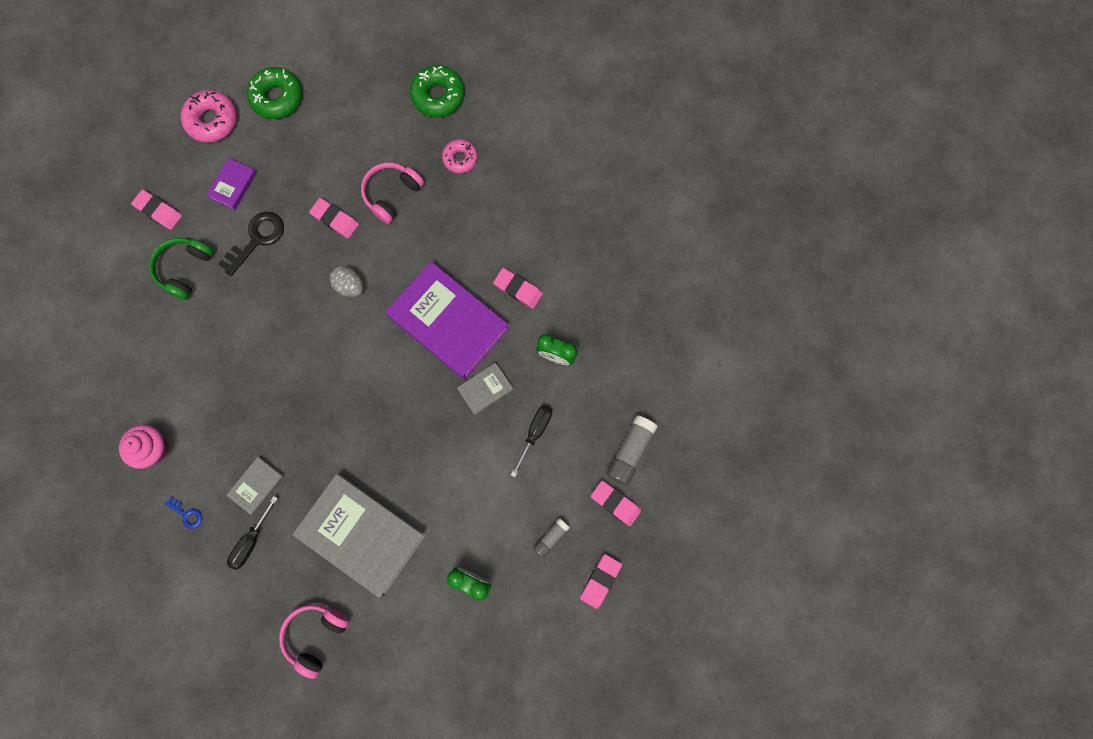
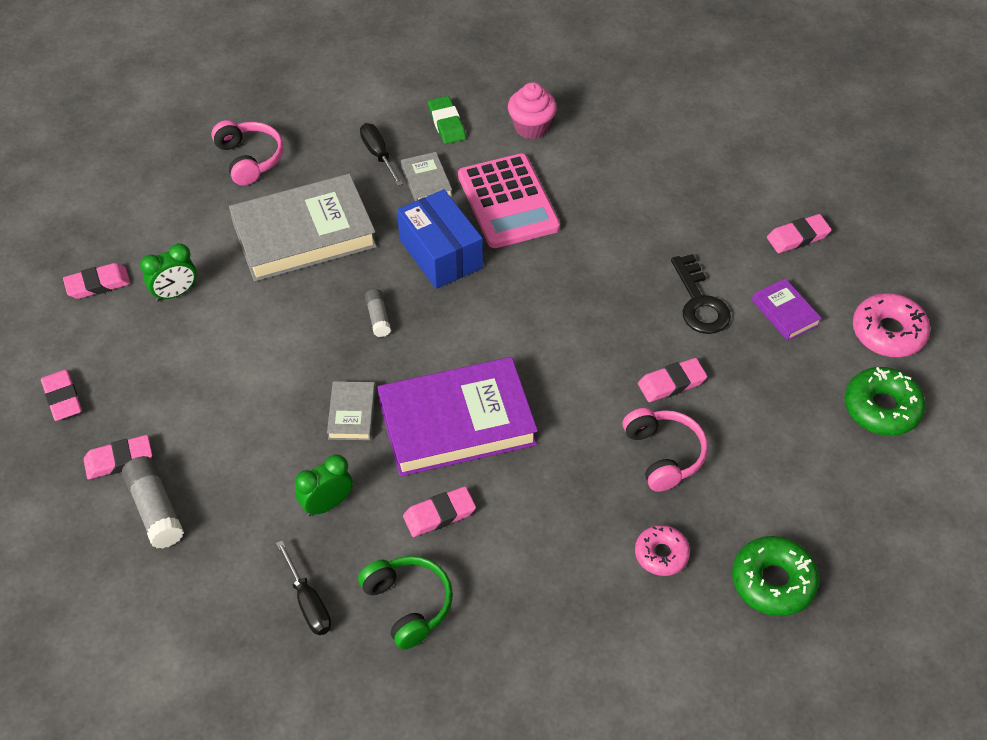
camera: 125 degrees right, 25 degrees down
green headphones [149,238,214,300] -> green headphones moved to [358,556,453,650]
blue key [165,497,202,529] -> green eraser [428,96,466,144]
grey egg [330,266,364,297] -> none
black screwdriver [511,405,552,477] -> black screwdriver moved to [276,540,331,635]
grey glue stick [533,518,570,558] -> grey glue stick moved to [365,289,391,337]
none -> pink eraser [63,263,130,299]
none -> blue box [397,189,483,289]
none -> pink calculator [458,153,560,248]

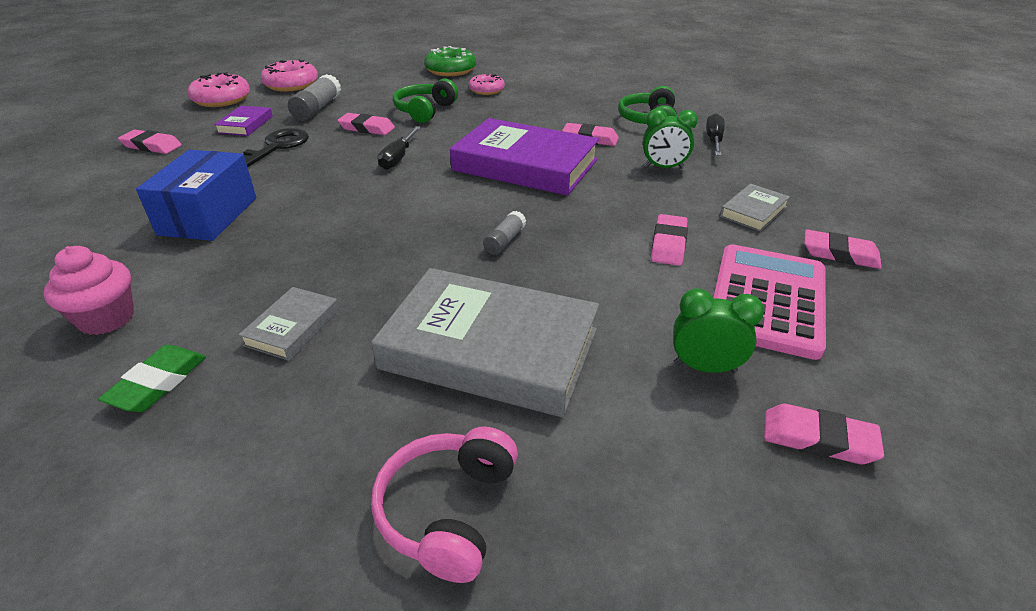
camera: 140 degrees left, 15 degrees down
pink eraser [41,369,82,421] -> pink eraser moved to [651,214,688,266]
grey glue stick [122,456,184,549] -> grey glue stick moved to [288,74,341,121]
grey book [327,381,375,440] -> grey book moved to [720,184,790,232]
black screwdriver [360,123,403,186] -> black screwdriver moved to [378,126,421,170]
blue box [397,189,483,289] -> blue box moved to [136,150,256,241]
pink calculator [458,153,560,248] -> pink calculator moved to [713,244,826,360]
pink headphones [623,408,708,492] -> green headphones [393,79,458,123]
green donut [845,367,926,436] -> pink donut [261,59,318,92]

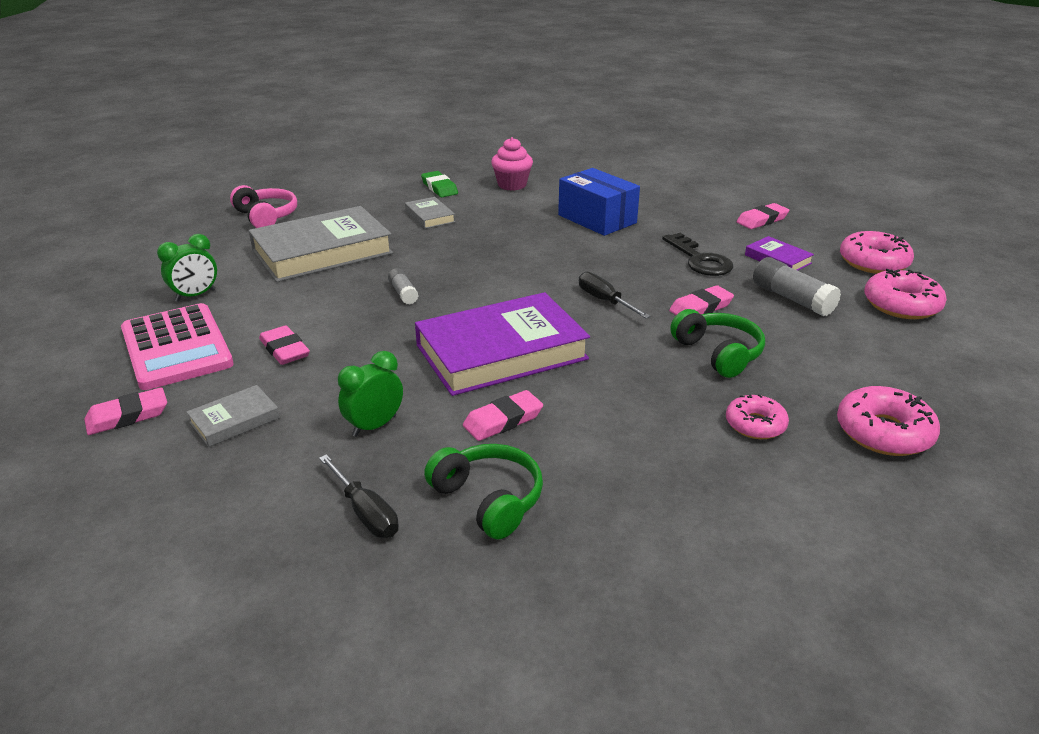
camera: 130 degrees right, 5 degrees down
green donut [424,46,476,76] -> pink donut [837,386,940,456]
grey book [720,184,790,232] -> grey book turned 60 degrees clockwise [187,385,280,447]
pink eraser [764,404,884,464] -> none

